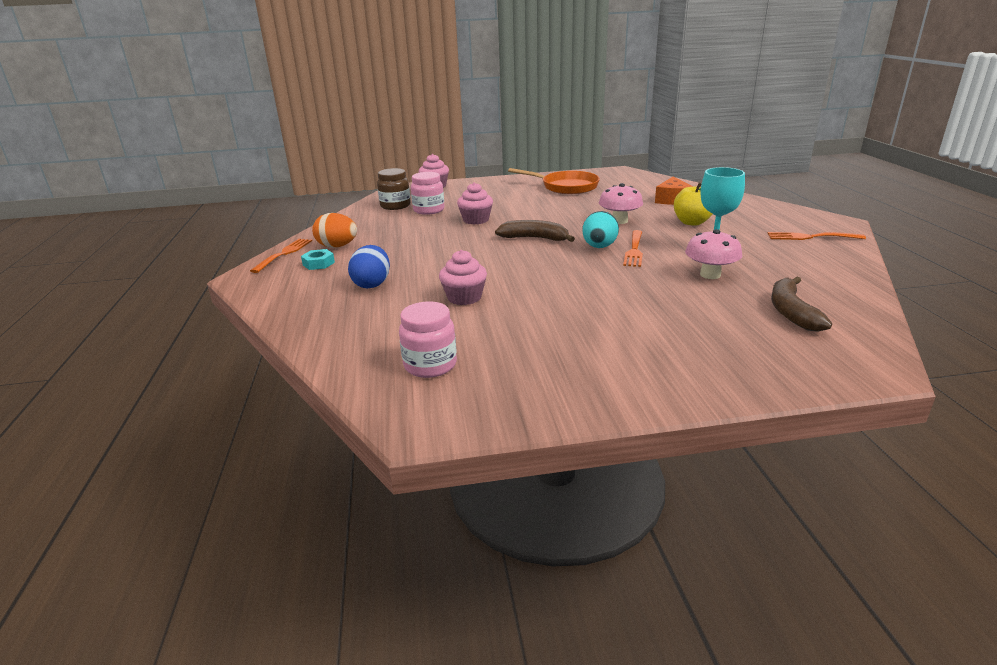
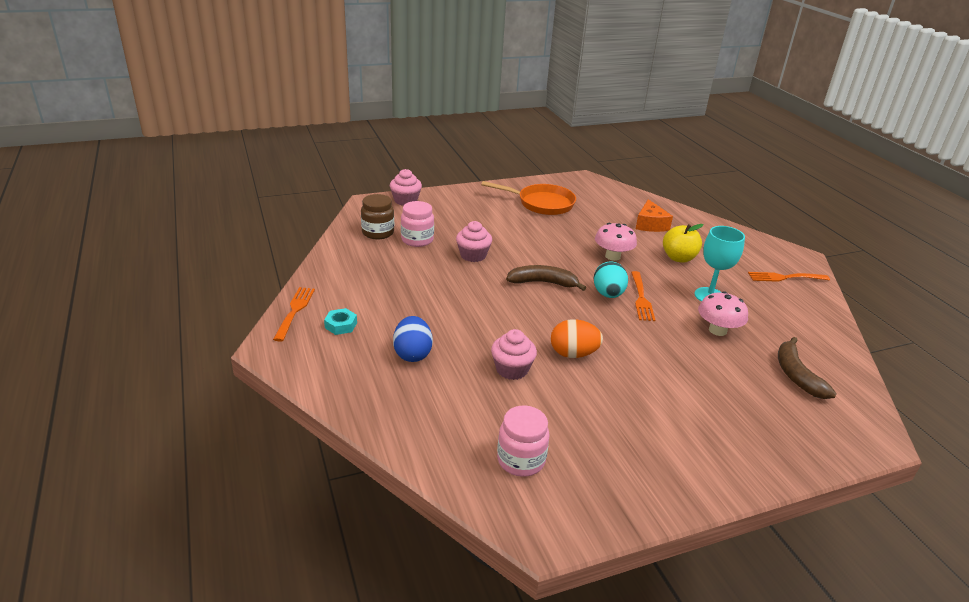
camera: 15 degrees left, 5 degrees up
orange egg [312,213,357,248] -> orange egg moved to [551,319,603,358]

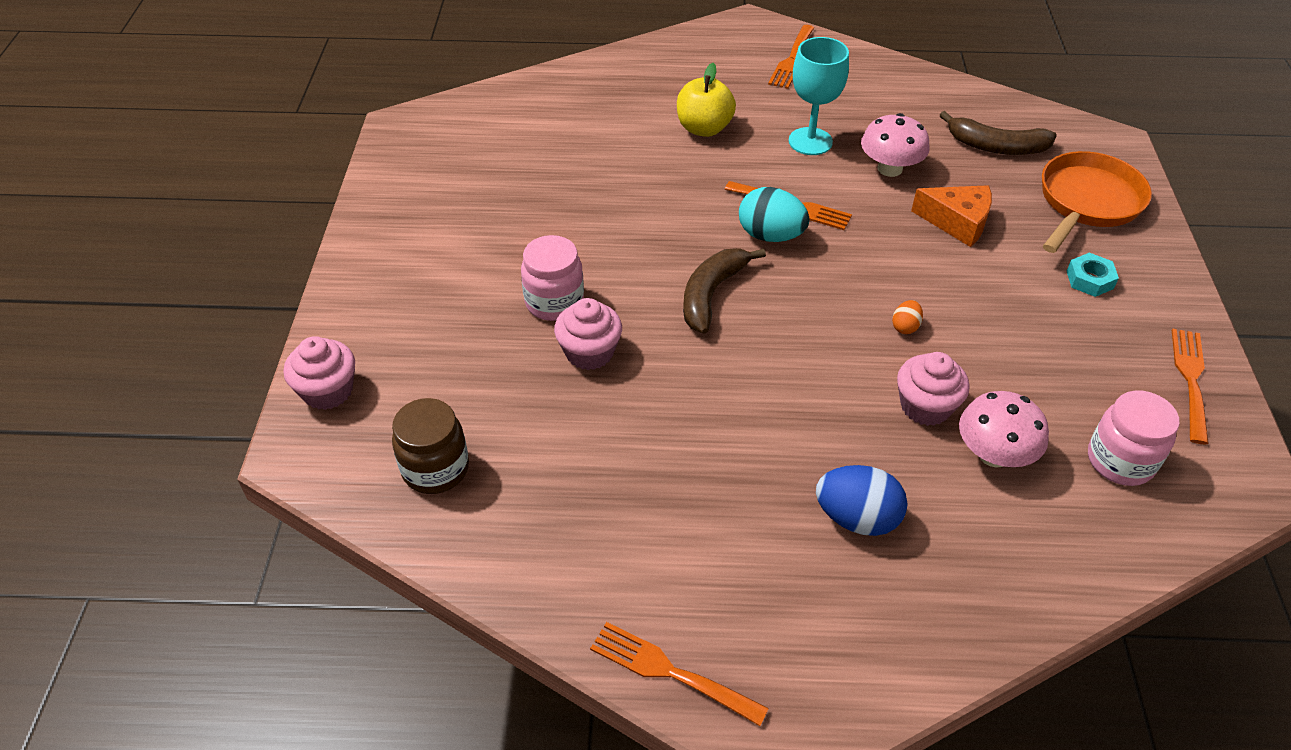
camera: 65 degrees left, 15 degrees up
turquoise nut [324,308,357,335] -> turquoise nut moved to [1067,253,1119,297]
pink jar [401,201,434,247] -> pink jar moved to [521,235,584,321]
orange pan [481,181,576,215] -> orange pan moved to [1042,151,1152,253]
orange egg [551,319,603,358] -> orange egg [892,300,923,334], size x0.50
pink mushroom [595,223,637,261] -> pink mushroom moved to [959,391,1049,468]
orange cheese [636,199,673,232] -> orange cheese moved to [911,185,992,247]
none -> orange fork [1172,329,1209,444]

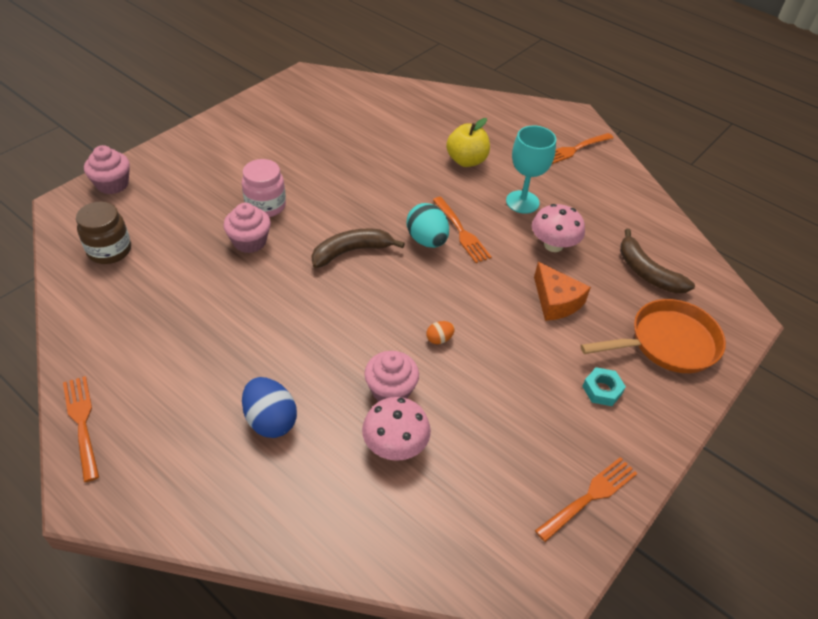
camera: 35 degrees right, 0 degrees up
pink jar [1088,390,1180,486] -> none

